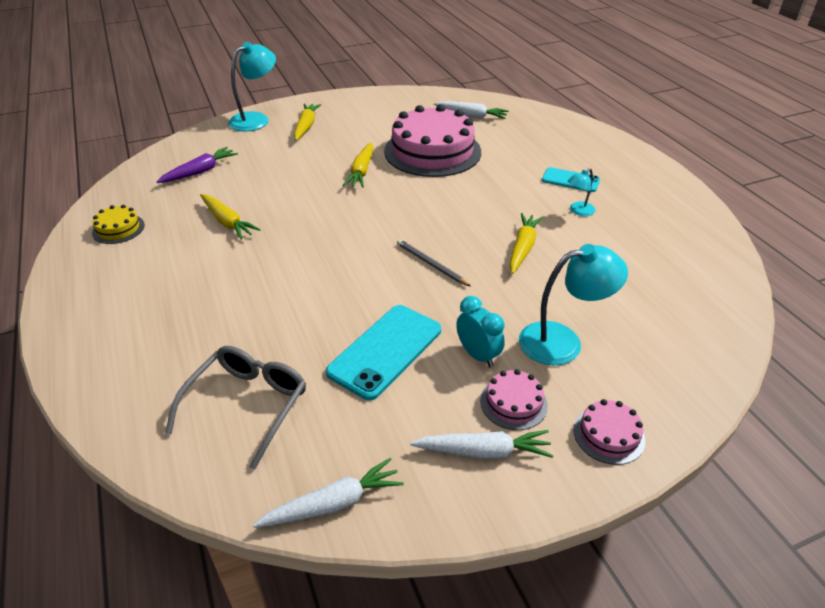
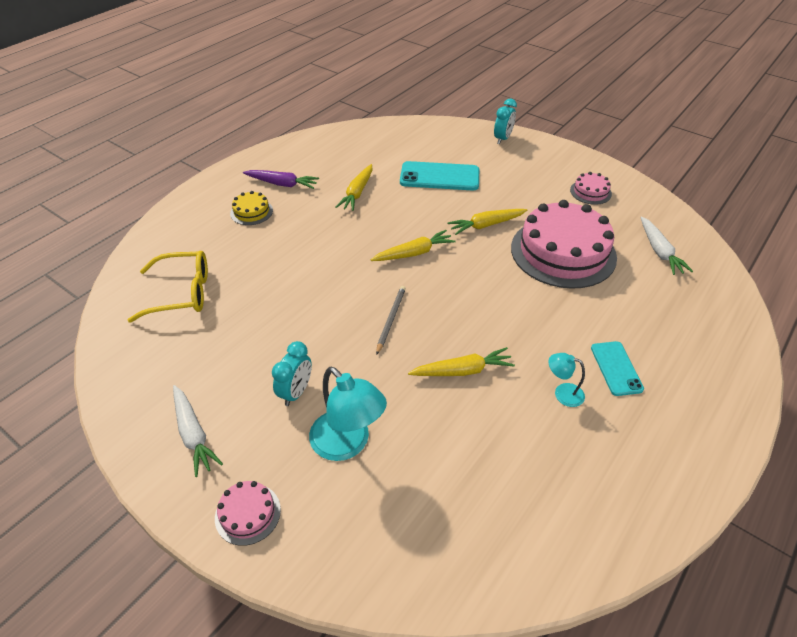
camera: 60 degrees right, 5 degrees up
yellow cake [92,205,145,244] -> yellow cake moved to [230,191,273,225]
purple carrot [157,147,238,183] -> purple carrot moved to [243,170,319,189]
grey glasses [165,346,306,470] -> yellow glasses [127,251,208,323]
turquoise lamp [228,42,276,131] -> turquoise clock [494,98,517,144]
white carrot [253,458,404,528] -> none
yellow carrot [294,103,321,141] -> yellow carrot moved to [371,230,456,261]
turquoise phone [326,305,441,400] -> turquoise phone moved to [400,161,479,191]
pink cake [480,369,548,430] -> pink cake moved to [570,172,612,205]

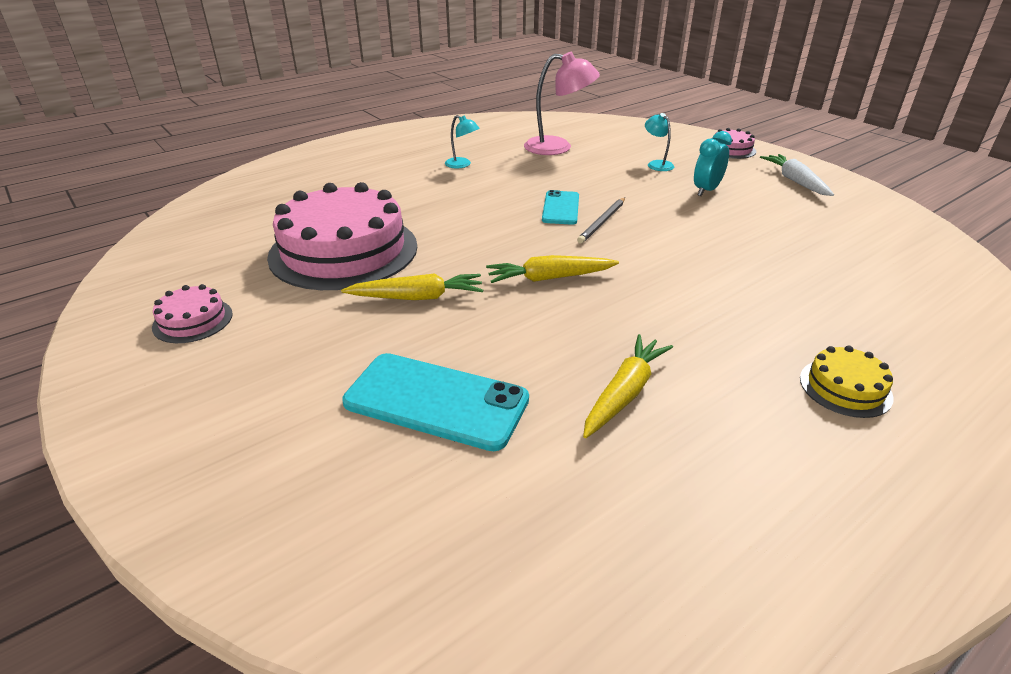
camera: 165 degrees left, 10 degrees down
yellow glasses [127,251,208,323] -> none
purple carrot [243,170,319,189] -> none
turquoise lamp [309,367,387,461] -> turquoise lamp [645,113,674,171], size x0.52
yellow carrot [408,347,515,376] -> none
turquoise clock [494,98,517,144] -> none
turquoise phone [591,341,644,396] -> turquoise phone moved to [542,190,579,225]
white carrot [640,216,693,275] -> none
none -> pink lamp [524,52,600,155]

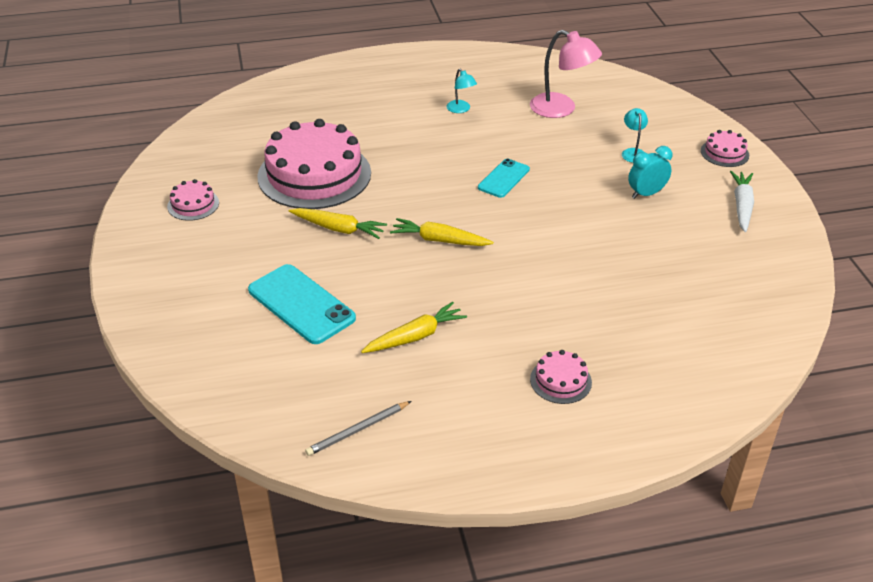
camera: 25 degrees right, 5 degrees up
grey pencil [577,198,625,244] -> grey pencil moved to [305,401,411,456]
yellow cake [800,346,894,418] -> pink cake [530,350,592,404]

